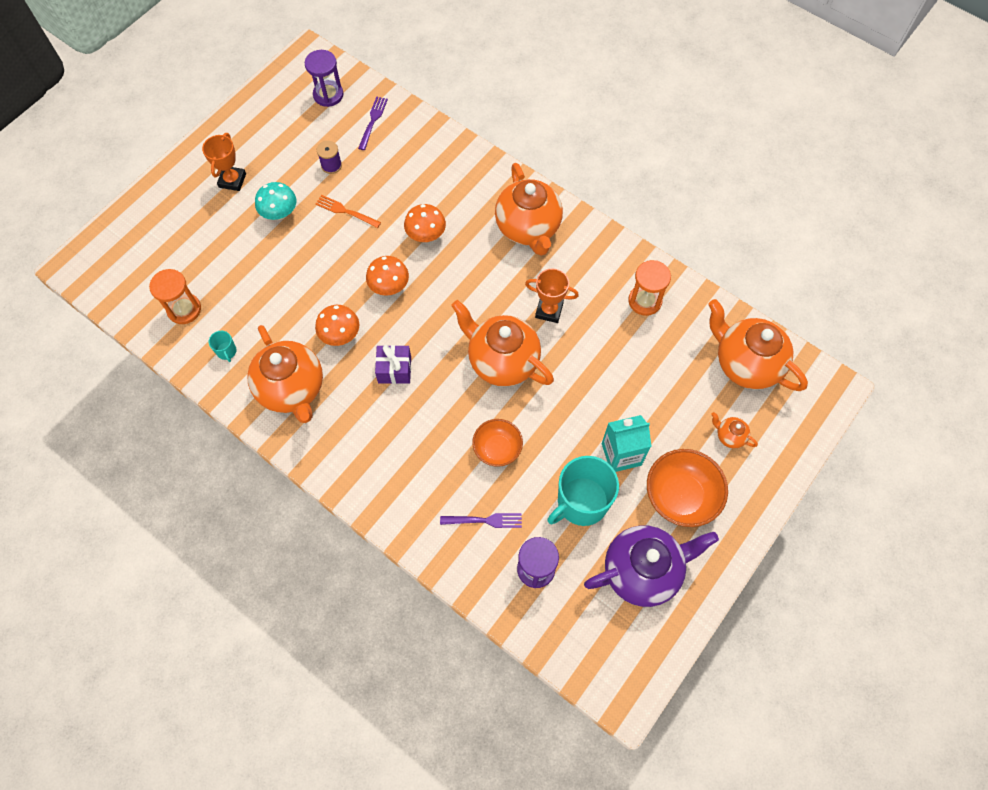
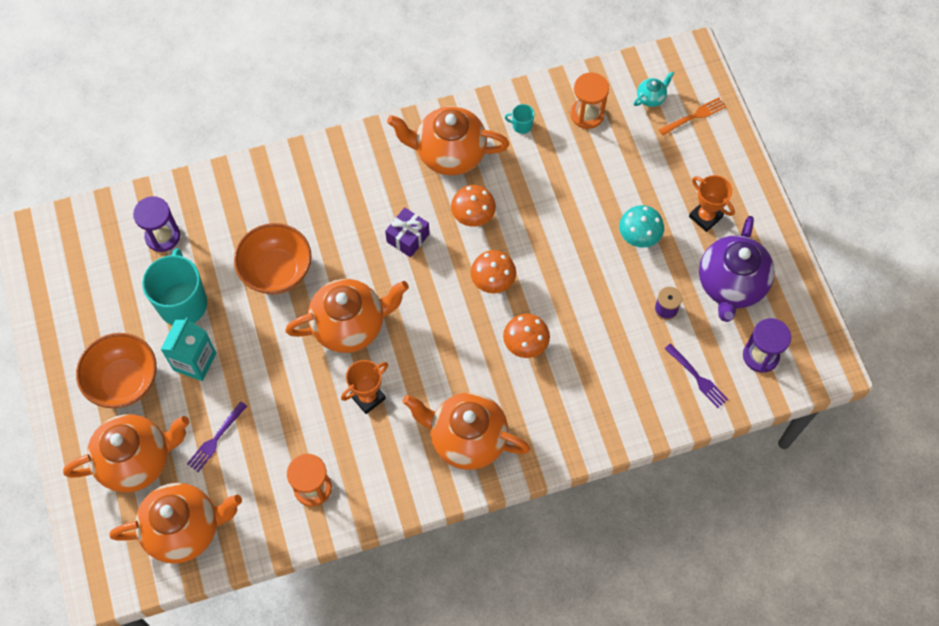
camera: 125 degrees right, 0 degrees up
orange fork [316,195,381,228] -> orange fork moved to [658,97,726,136]
purple fork [440,513,522,528] -> purple fork moved to [187,401,247,472]
orange bowl [472,419,523,467] -> orange bowl [234,223,312,294], size x1.55
purple teapot [584,525,719,607] -> purple teapot moved to [699,216,775,322]
orange teapot [711,412,758,448] -> orange teapot [63,414,189,492], size x2.33
none -> turquoise teapot [634,71,674,107]

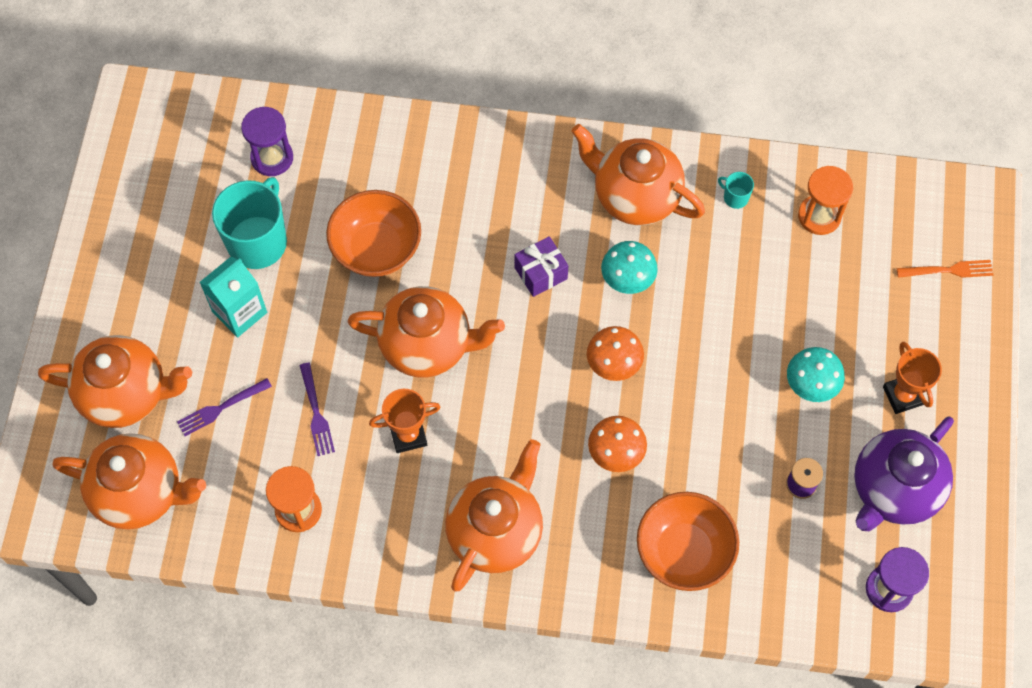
camera: 25 degrees right, 0 degrees up
orange bowl [76,333,157,408] -> orange bowl moved to [637,492,739,591]
orange teapot [403,392,530,470] -> orange teapot turned 75 degrees clockwise [445,439,543,591]
orange mushroom [451,185,496,227] -> turquoise mushroom [601,241,658,294]
turquoise teapot [634,71,674,107] -> none
purple fork [664,343,728,408] -> purple fork moved to [299,362,335,456]

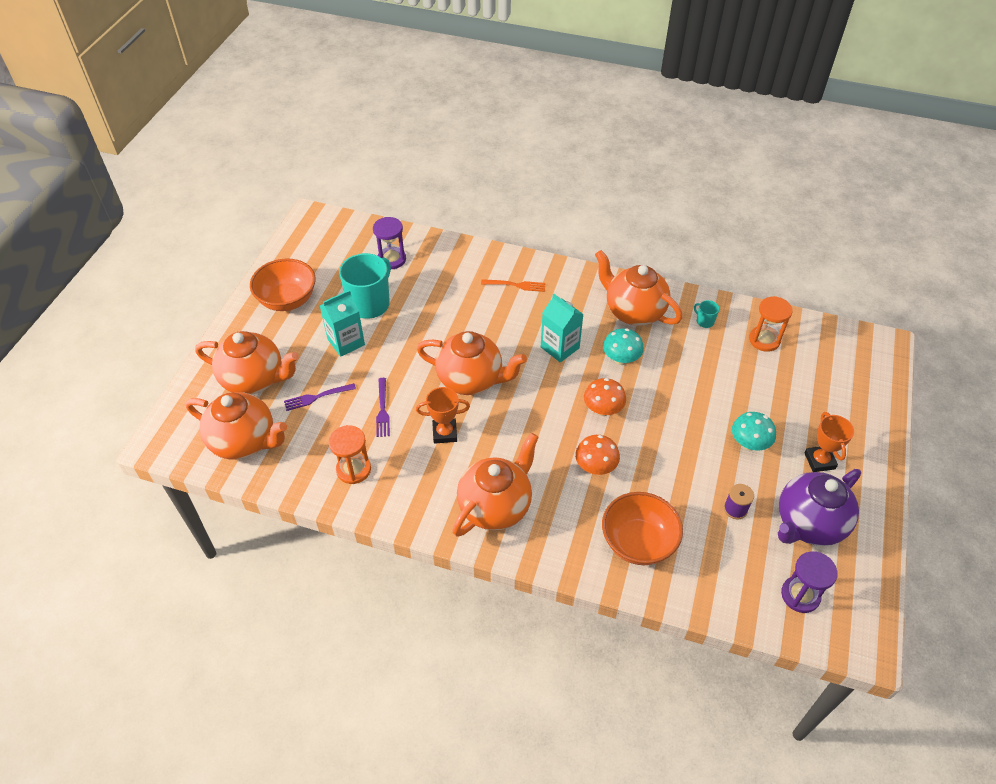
camera: 10 degrees right, 15 degrees down
orange bowl [326,190,421,277] -> orange bowl moved to [250,259,315,311]
purple gift [515,236,568,297] -> turquoise carton [541,294,584,362]
orange fork [897,260,993,278] -> orange fork moved to [481,279,546,292]

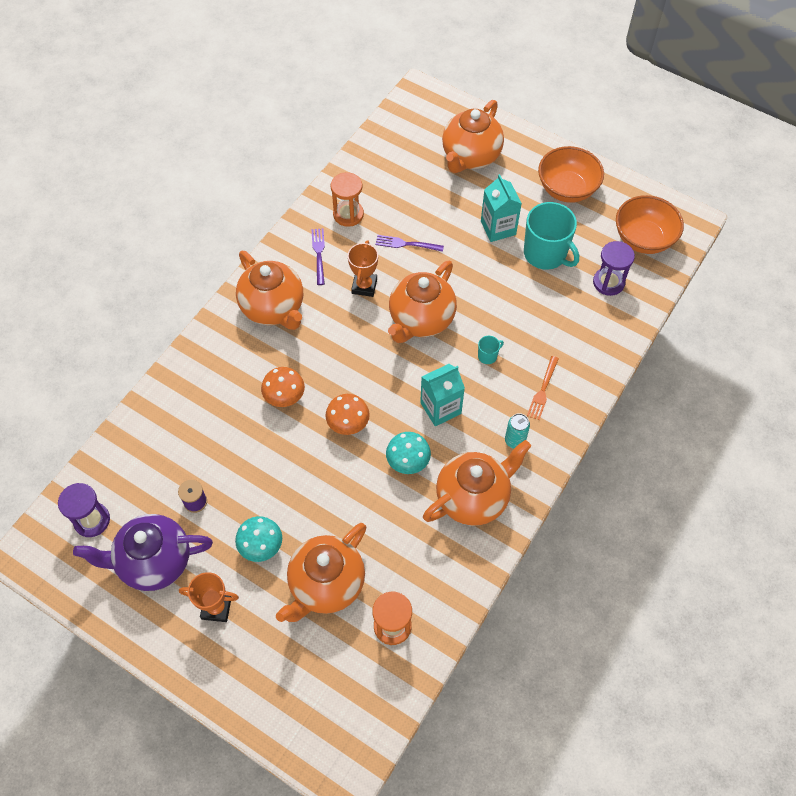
camera: 105 degrees right, 10 degrees up
orange teapot [186,392,287,460] -> orange teapot moved to [276,523,367,622]
purple fork [284,383,356,411] -> purple fork moved to [312,229,325,285]
orange bowl [602,492,683,565] -> orange bowl moved to [616,195,684,254]
turquoise mug [694,300,720,328] -> turquoise mug moved to [478,336,504,364]
purple teapot [778,469,861,546] -> purple teapot turned 75 degrees counterclockwise [73,514,213,591]
none -> turquoise can [505,413,530,449]

